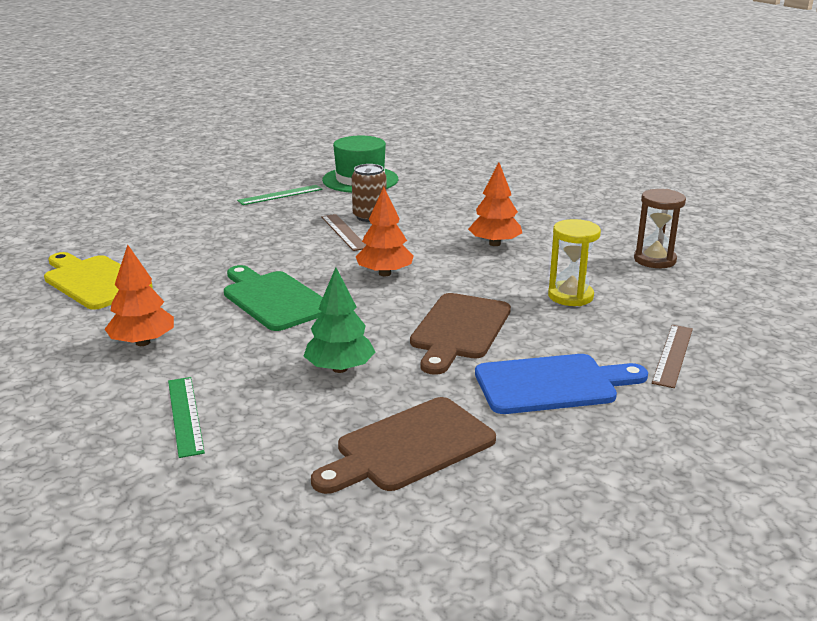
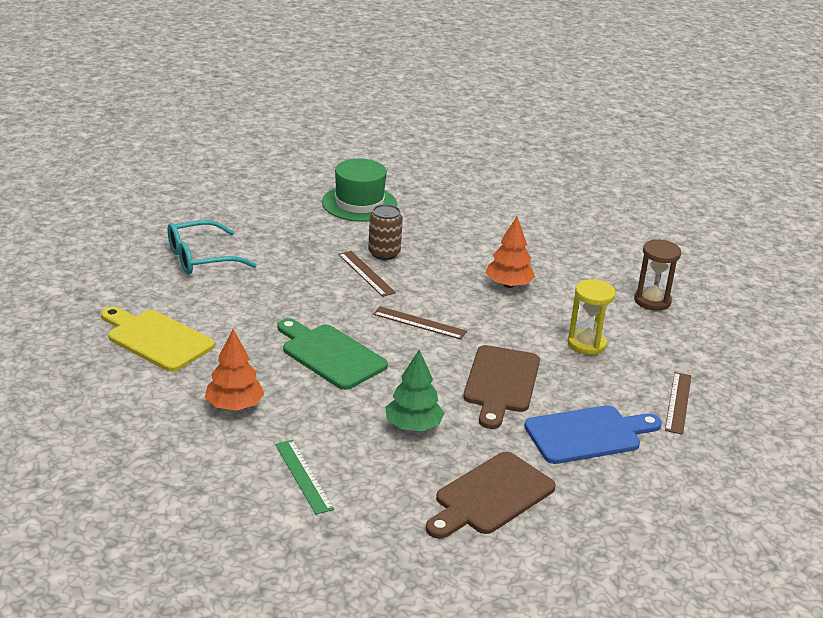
camera: 10 degrees left, 5 degrees up
green ruler [237,185,323,205] -> none
orange tree [356,187,414,276] -> brown ruler [373,306,467,340]
none -> turquoise glasses [167,220,257,275]

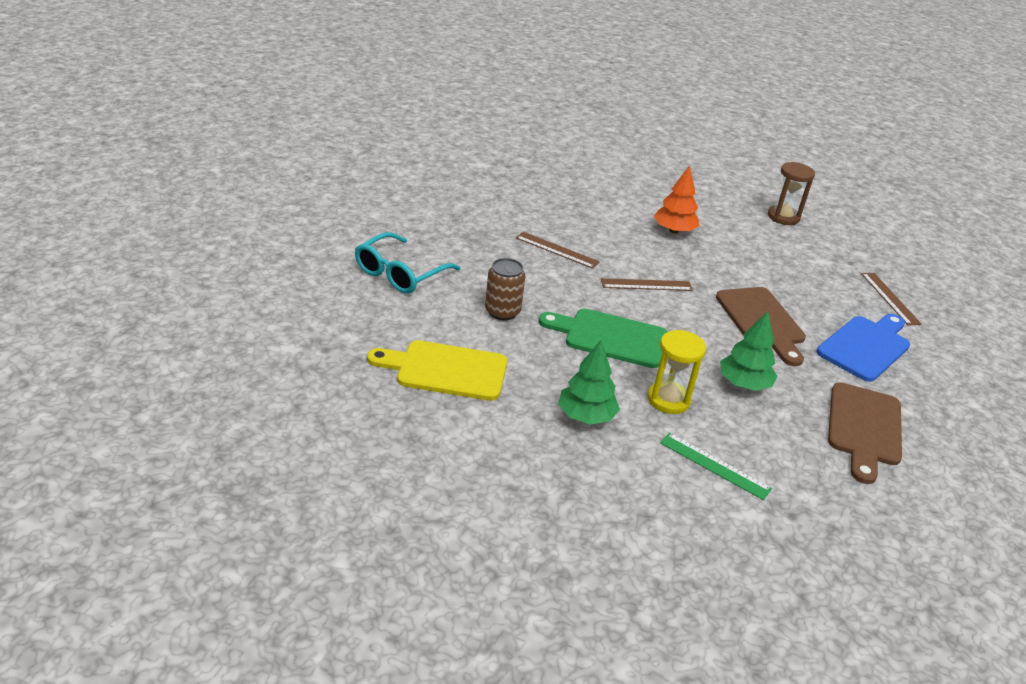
camera: 30 degrees left, 5 degrees up
orange tree [205,329,264,411] -> green tree [558,340,620,424]
green hat [322,159,397,222] -> none
brown can [368,204,403,260] -> brown can moved to [485,258,525,320]
yellow hourglass [568,279,616,355] -> yellow hourglass moved to [647,330,706,414]

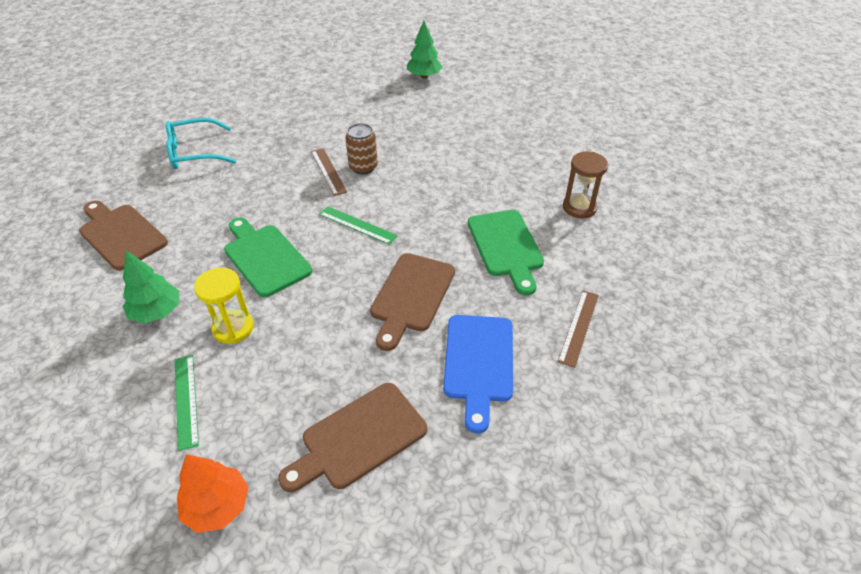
camera: 40 degrees right, 10 degrees up
yellow cutting board [367,340,507,401] -> brown cutting board [79,201,168,271]
brown can [485,258,525,320] -> brown can moved to [345,123,378,174]
brown ruler [601,278,693,291] -> green ruler [319,206,398,245]
orange tree [654,165,699,234] -> orange tree moved to [177,454,249,533]
green tree [720,311,777,391] -> green tree moved to [407,21,442,78]
blue cutting board [817,314,910,382] -> blue cutting board turned 105 degrees clockwise [443,315,513,433]
none -> green cutting board [468,210,544,295]

